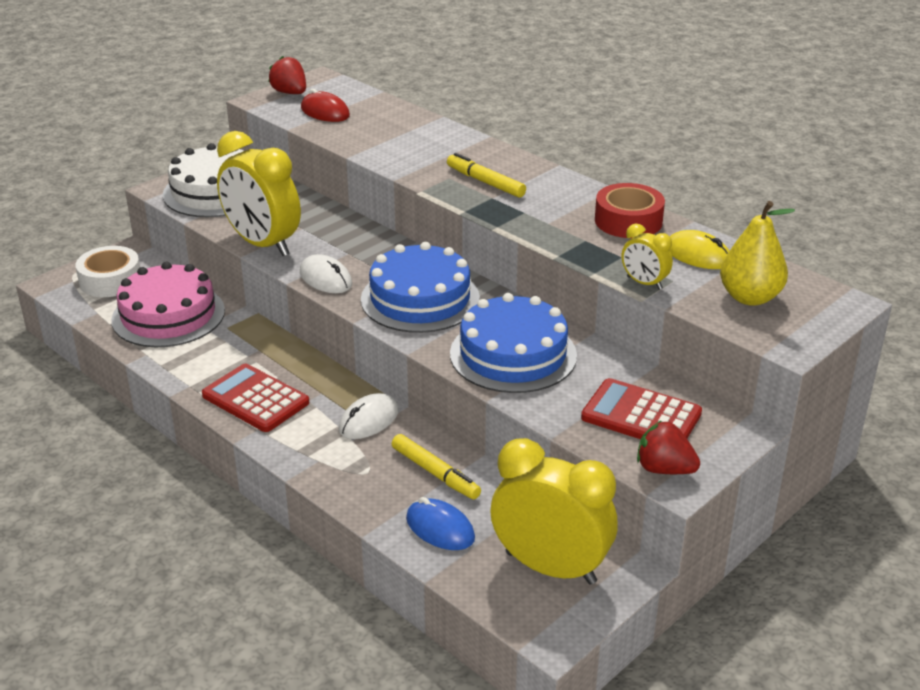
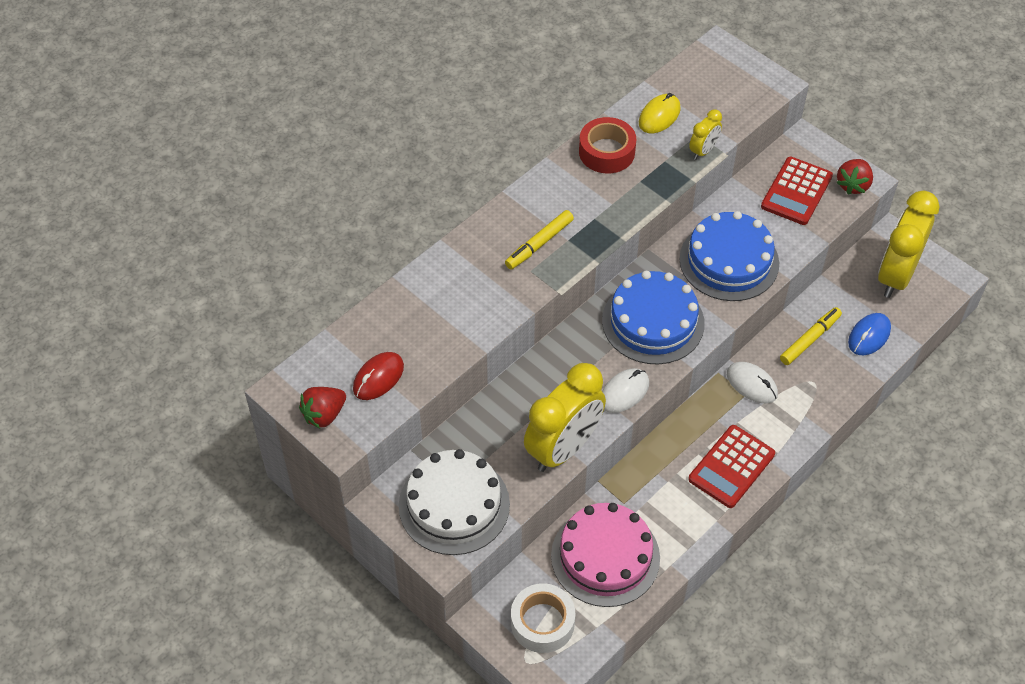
camera: 90 degrees left, 20 degrees up
yellow pear [720,201,795,306] -> none

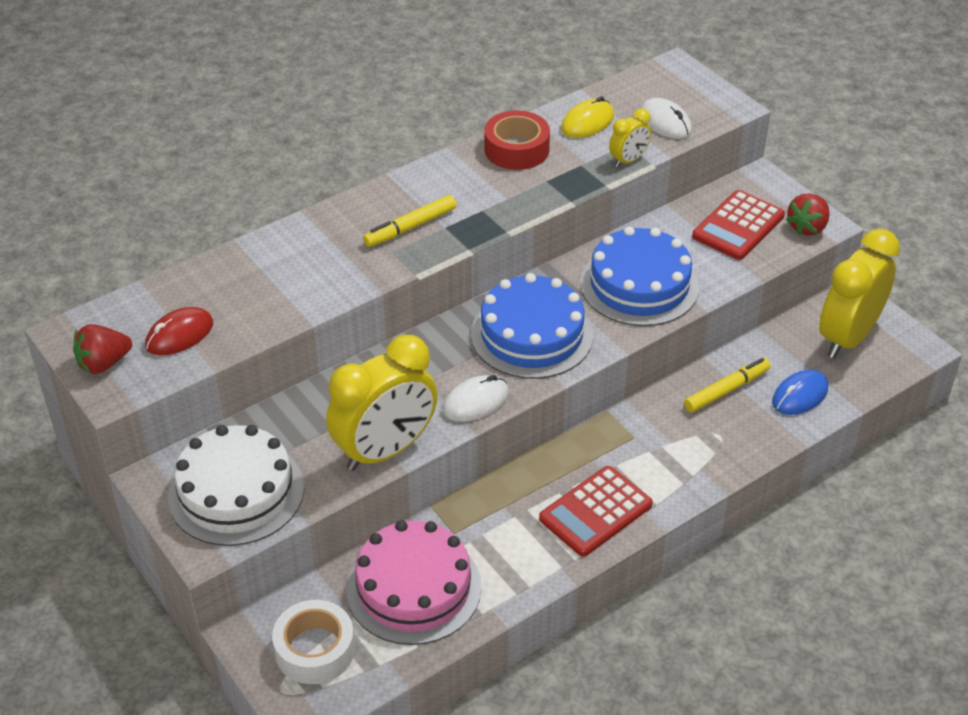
camera: 10 degrees right, 10 degrees down
white mouse [727,362,778,403] -> white mouse moved to [641,98,692,139]

